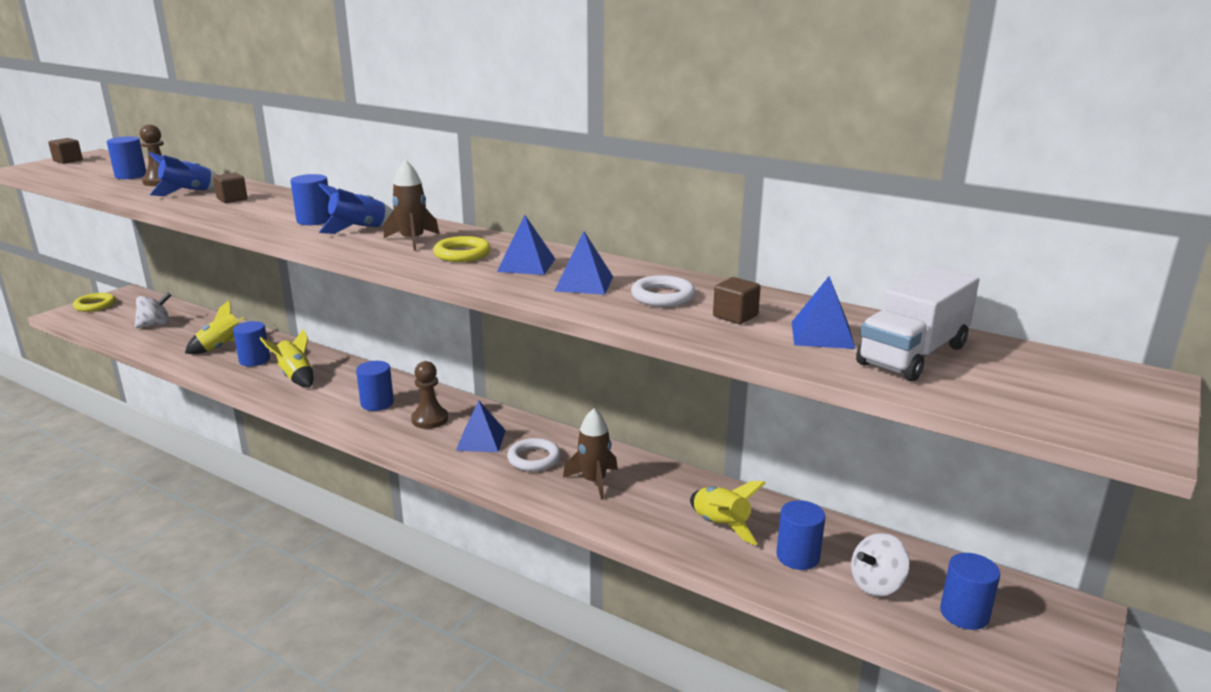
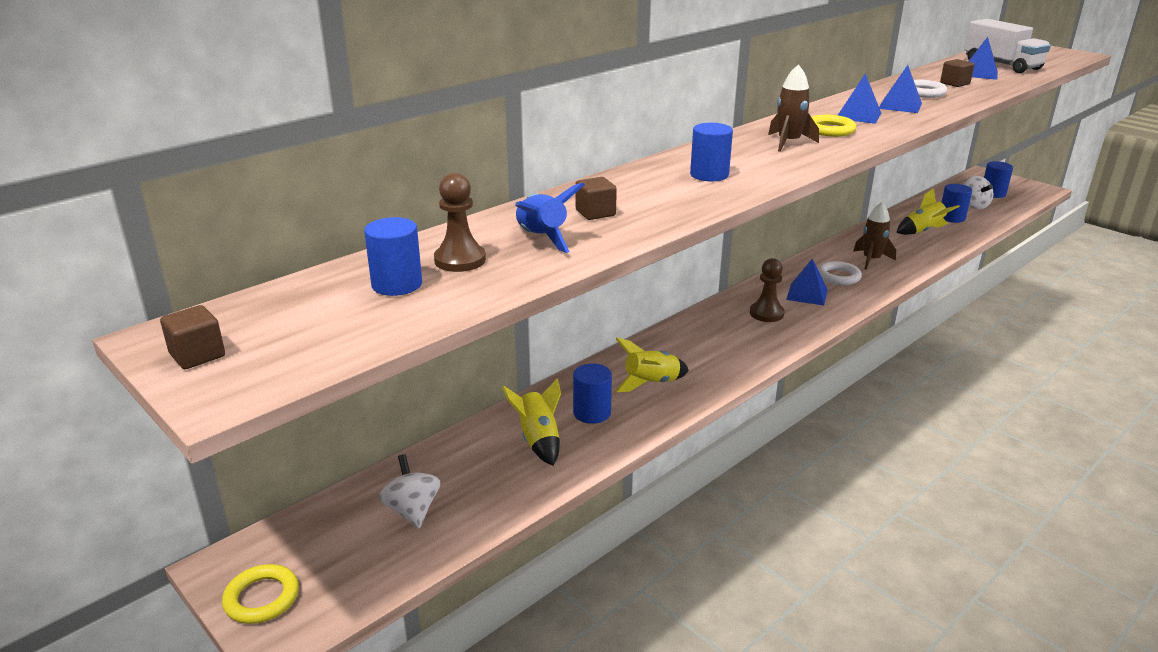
camera: 75 degrees left, 5 degrees up
blue rocket [318,183,393,234] -> none
blue cylinder [356,361,394,411] -> none

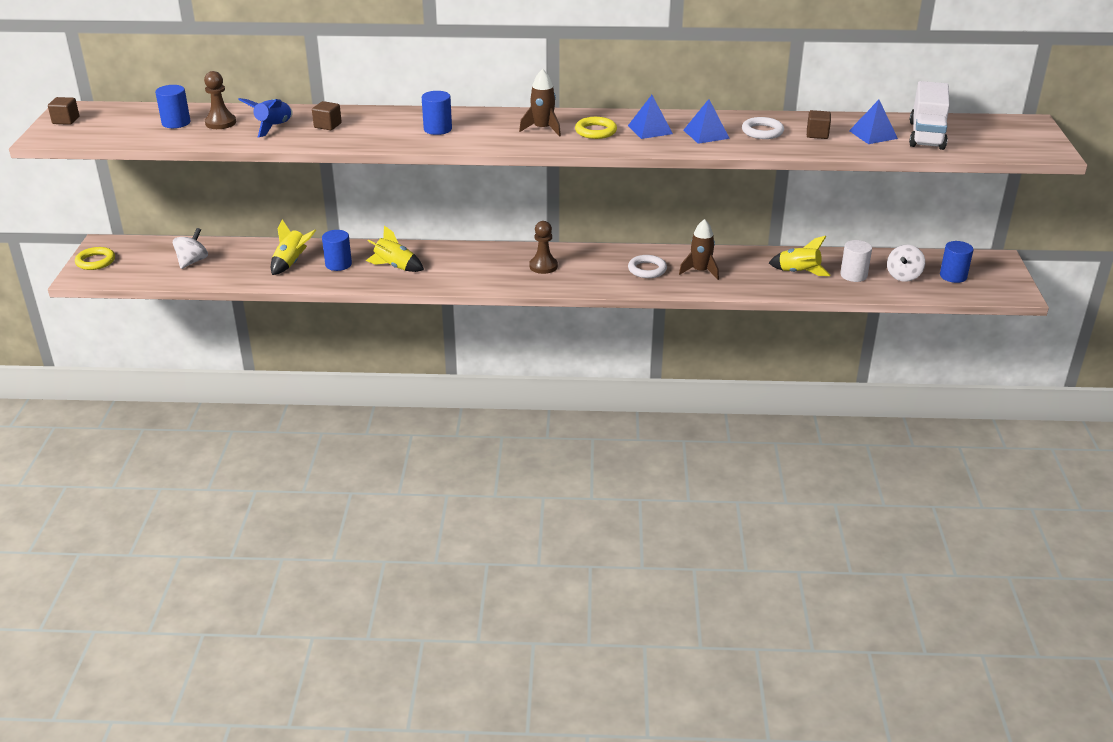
camera: 45 degrees right, 5 degrees up
blue pyramid [786,258,828,305] -> none
blue cylinder [942,184,972,223] -> white cylinder [840,240,872,282]

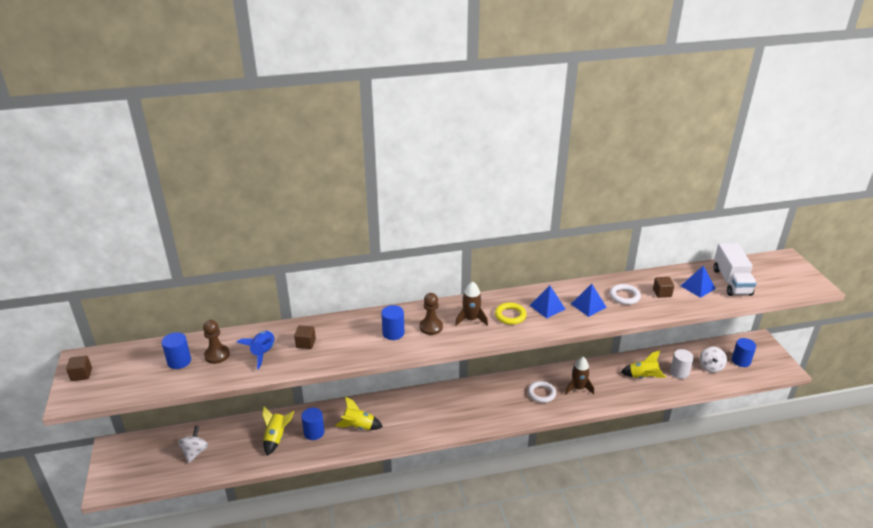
camera: 15 degrees left, 0 degrees up
yellow ring [75,247,115,270] -> none
brown pawn [529,221,558,274] -> brown pawn moved to [420,293,443,335]

